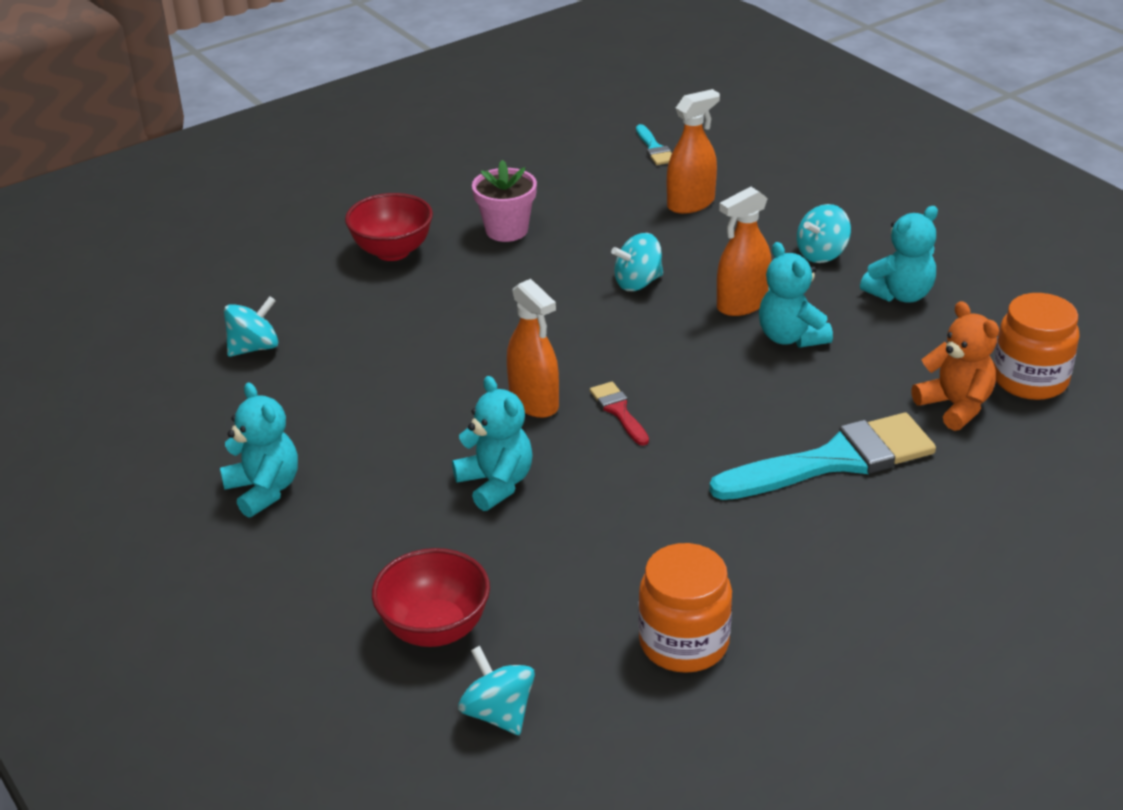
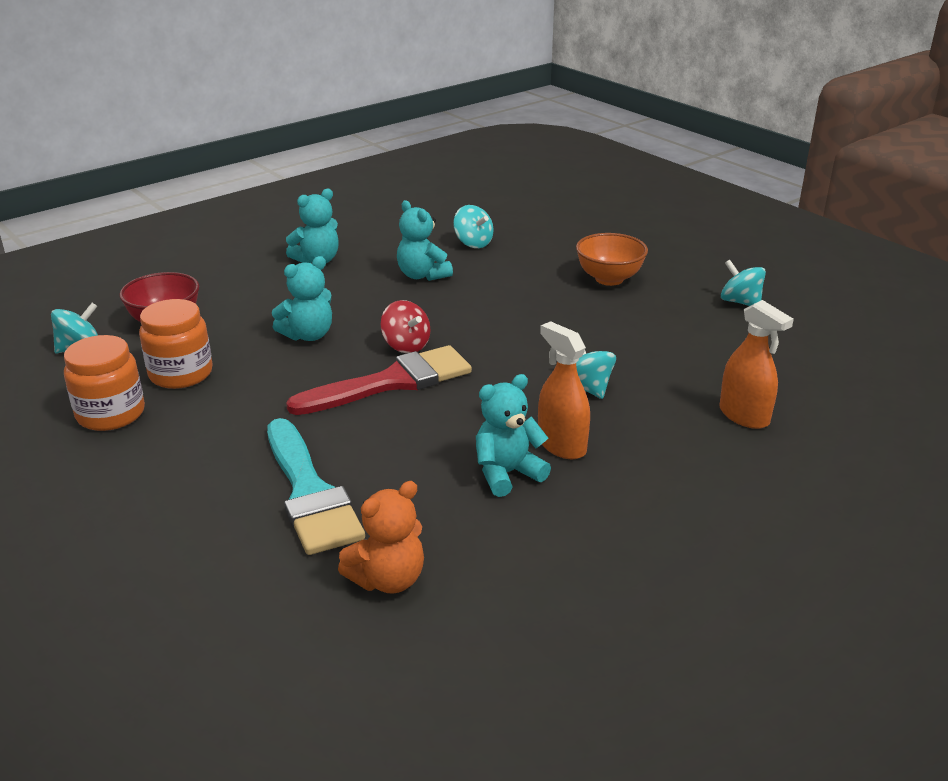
camera: 85 degrees right, 5 degrees down
red bowl [345,193,433,261] -> orange bowl [576,233,648,286]
pink flower pot [472,160,537,242] -> none
orange spray bottle [507,279,559,418] -> red spinning top [380,300,431,353]
red brush [590,382,649,446] -> red brush [286,345,472,415], size x2.20
turquoise brush [636,124,672,165] -> none
turquoise spinning top [797,204,851,263] -> turquoise spinning top moved to [721,260,766,306]
turquoise teddy bear [860,206,938,303] -> turquoise teddy bear moved to [397,200,453,281]
orange jar [994,293,1080,400] -> orange jar moved to [139,299,213,389]

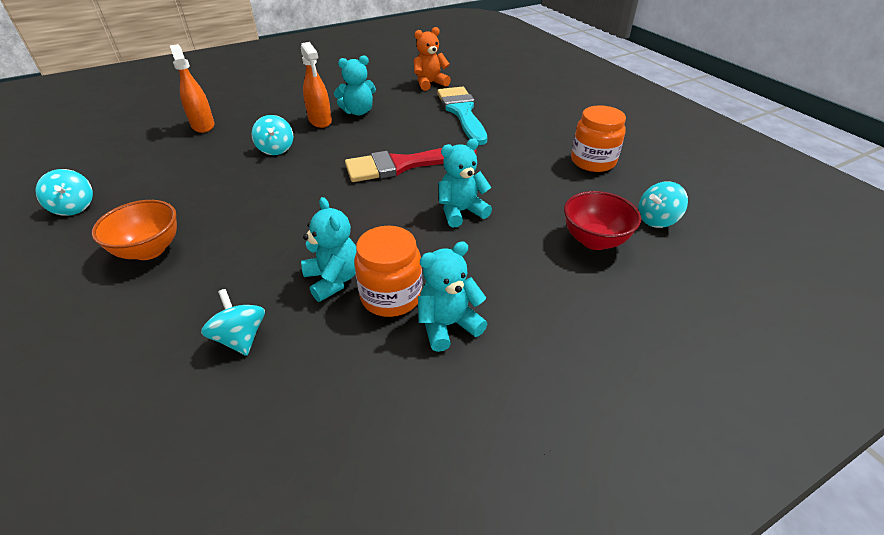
camera: 170 degrees left, 10 degrees up
orange jar [139,299,213,389] -> orange jar moved to [354,226,422,317]
red spinning top [380,300,431,353] -> none

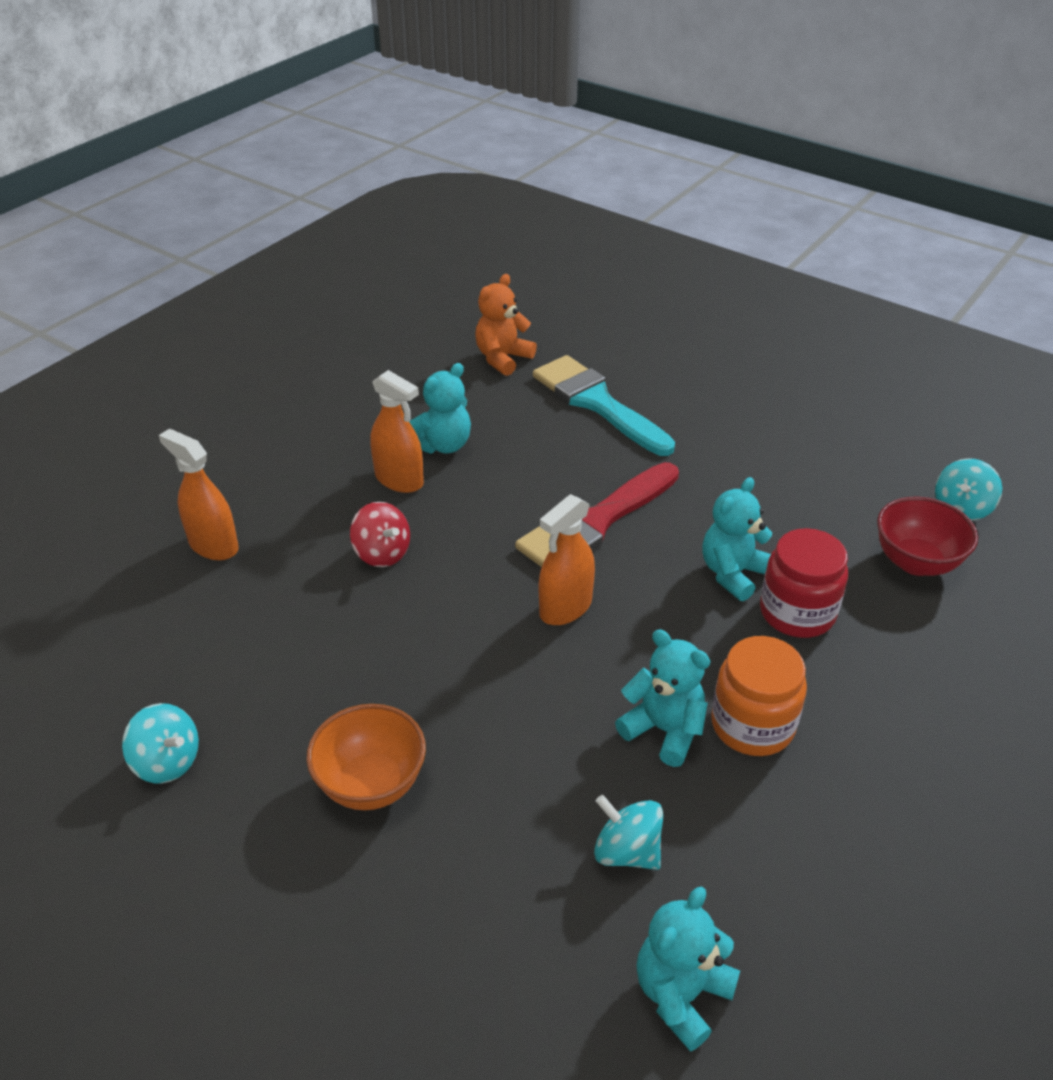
camera: 25 degrees left, 0 degrees up
turquoise spinning top [251,115,293,155] -> red spinning top [350,502,410,567]
turquoise teddy bear [418,241,487,352] -> turquoise teddy bear moved to [636,886,740,1052]
orange jar [571,105,626,172] -> none
none -> orange spray bottle [539,494,595,625]
none -> red jar [760,528,848,638]

